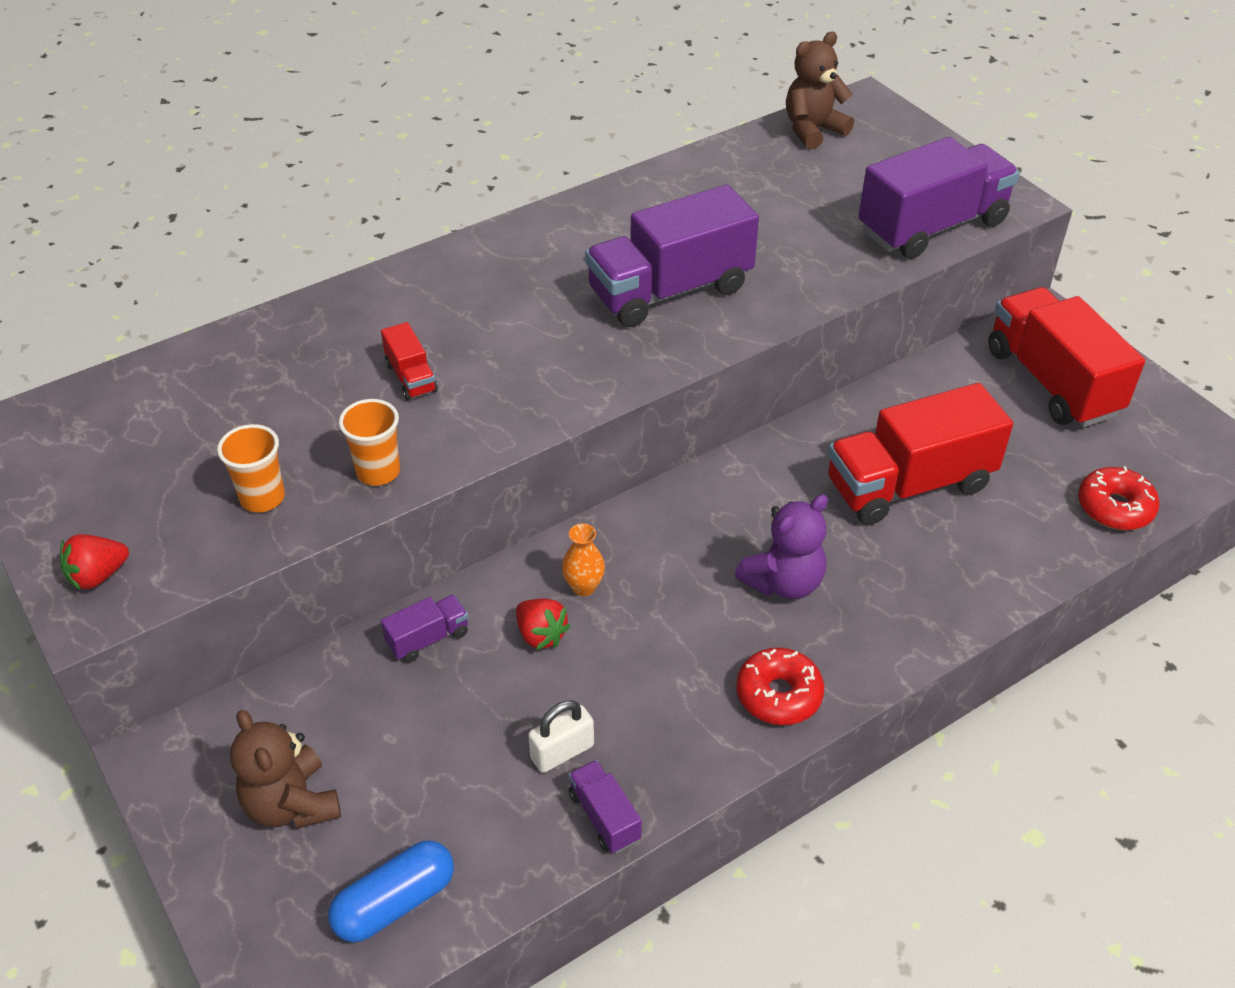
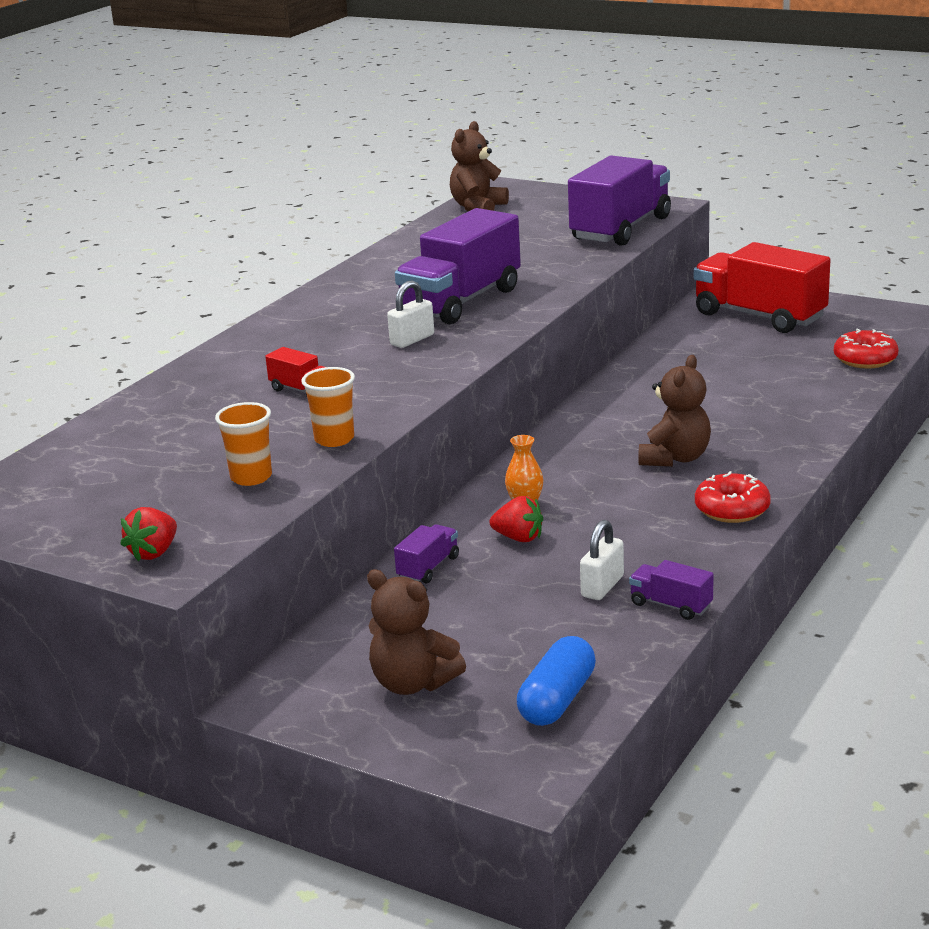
camera: 25 degrees left, 20 degrees down
purple teddy bear [735,494,828,599] -> brown teddy bear [638,355,711,467]
red truck [828,383,1013,525] -> none
none -> white padlock [387,280,434,348]

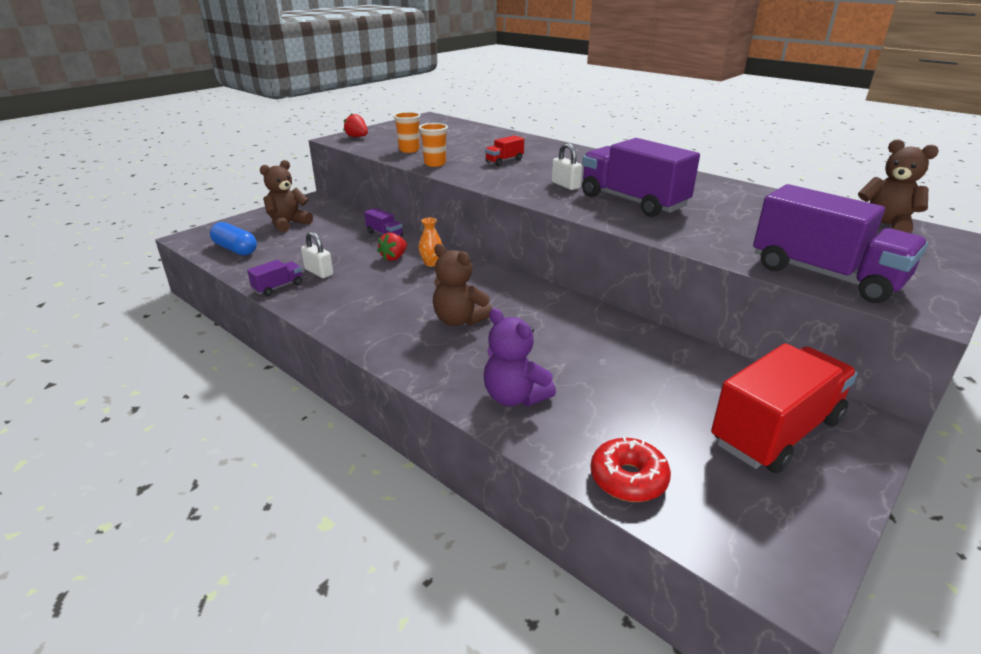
camera: 100 degrees right, 5 degrees up
red donut [695,471,771,523] -> none
none -> purple teddy bear [484,308,556,406]

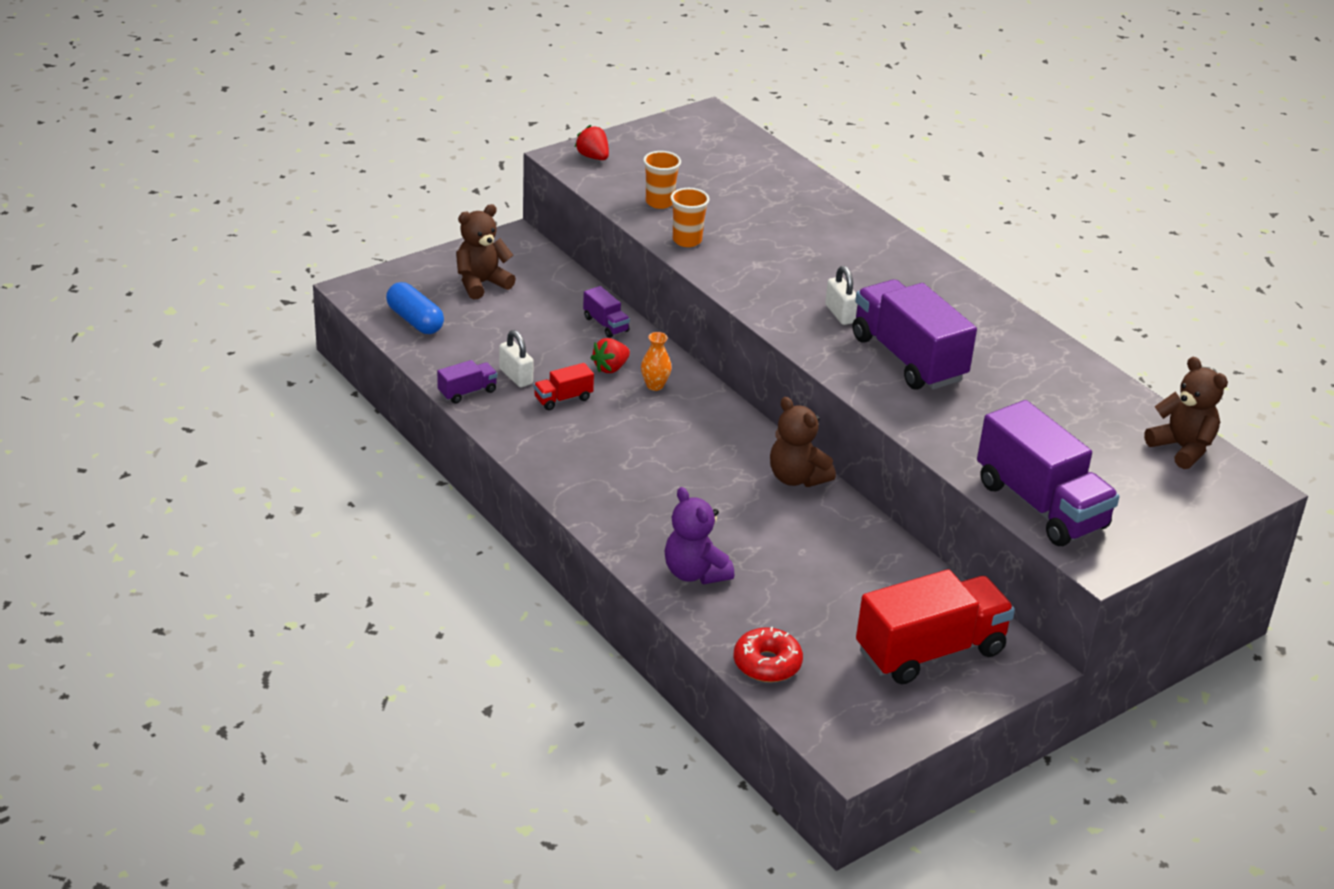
camera: 10 degrees right, 5 degrees up
brown teddy bear [433,244,492,326] -> brown teddy bear moved to [770,397,836,487]
red truck [485,135,524,166] -> red truck moved to [534,363,594,410]

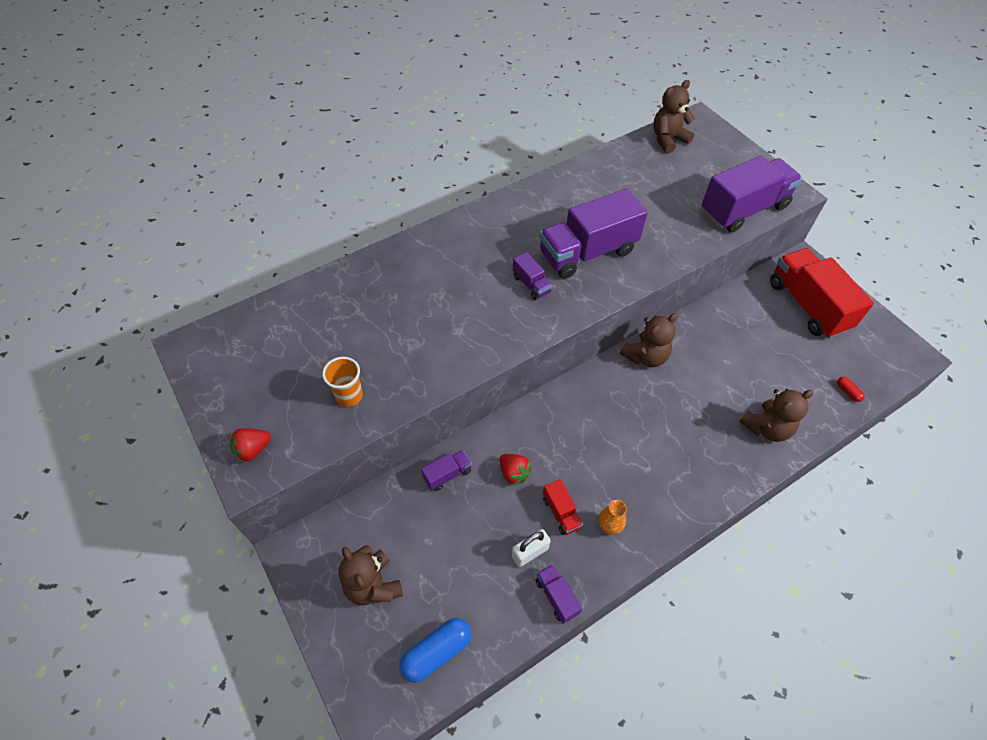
camera: 85 degrees left, 20 degrees up
orange vase [641,332,672,391] -> orange vase moved to [599,500,627,535]
purple teddy bear [665,487,734,584] -> brown teddy bear [739,389,813,442]
orange cup [671,188,710,247] -> none
red donut [734,627,803,682] -> red capsule [837,377,865,402]
white padlock [825,266,857,325] -> purple truck [513,252,552,300]

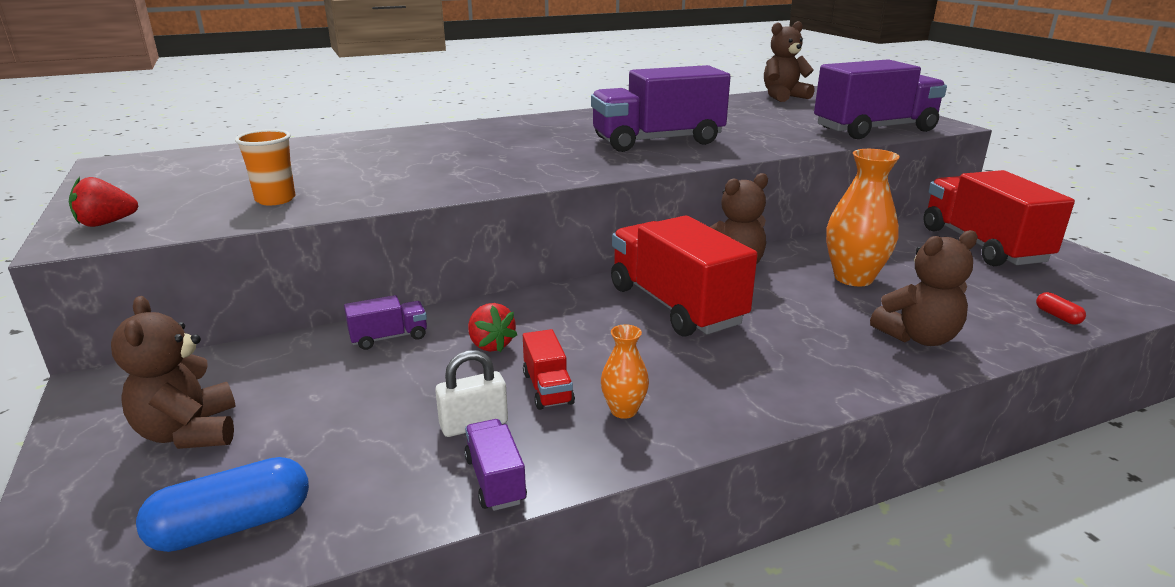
camera: 10 degrees right, 30 degrees down
purple truck [513,252,552,300] -> none
none -> red truck [611,215,758,337]
none -> orange vase [826,149,900,286]

